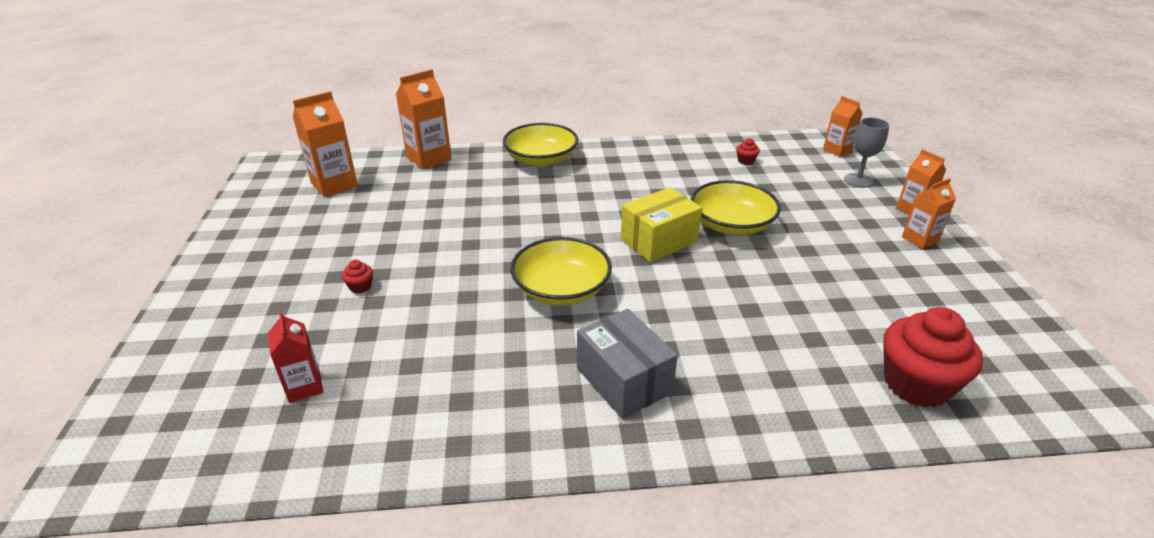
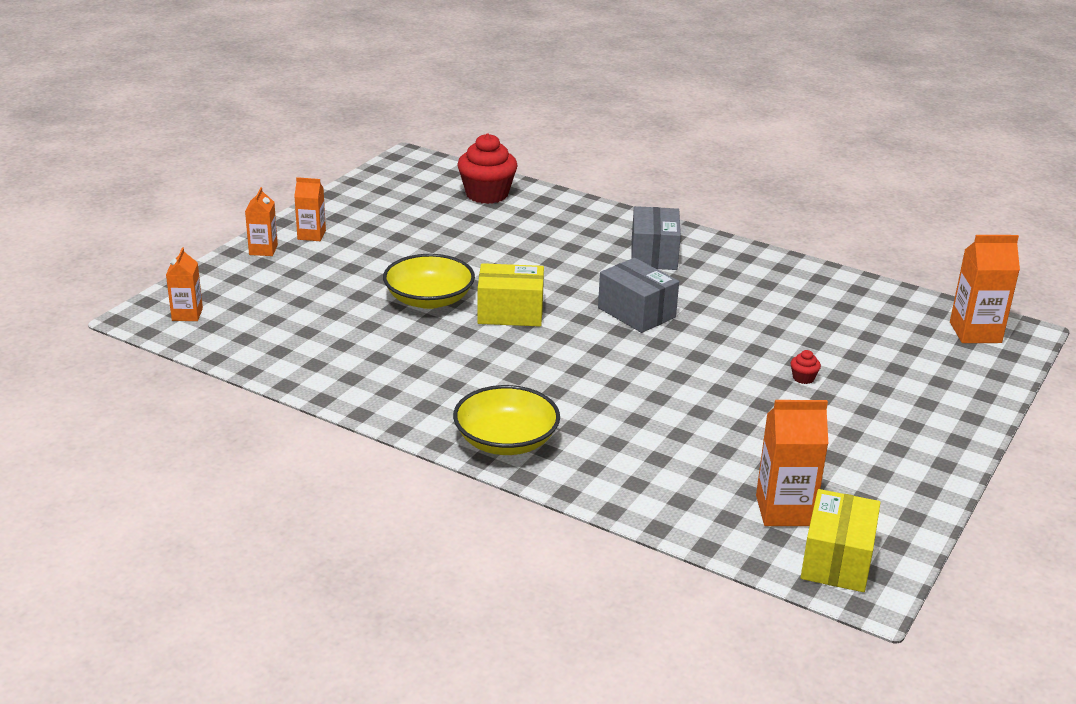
camera: 145 degrees left, 5 degrees down
red carton [268,311,323,403] -> none
orange carton [396,69,452,169] -> orange carton moved to [950,235,1020,343]
yellow bowl [510,237,612,306] -> grey box [598,258,679,333]
red cupcake [736,138,760,165] -> none
grey goblet [844,118,889,188] -> none
none -> yellow box [801,489,881,592]

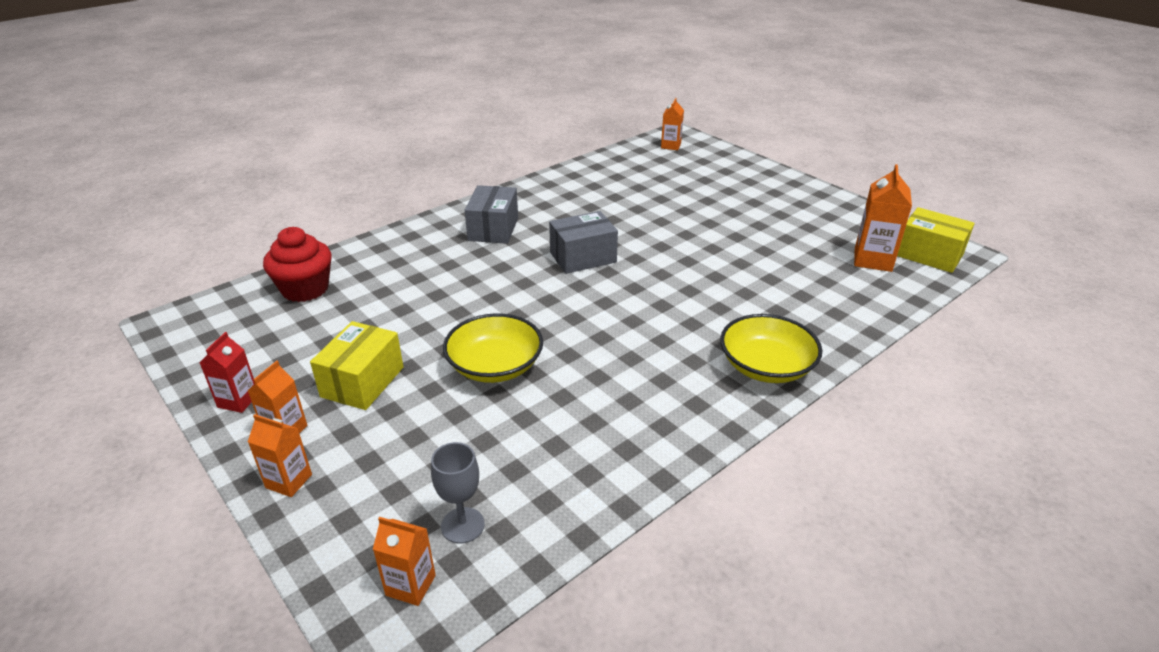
camera: 70 degrees left, 5 degrees up
yellow box [477,263,544,326] -> yellow box moved to [310,321,404,410]
grey box [631,206,681,270] -> grey box turned 75 degrees clockwise [465,185,518,244]
red cupcake [791,350,821,384] -> none
orange carton [950,235,1020,343] -> orange carton [661,98,684,150], size x0.63
none -> red carton [200,332,255,413]
none -> grey goblet [431,442,485,544]

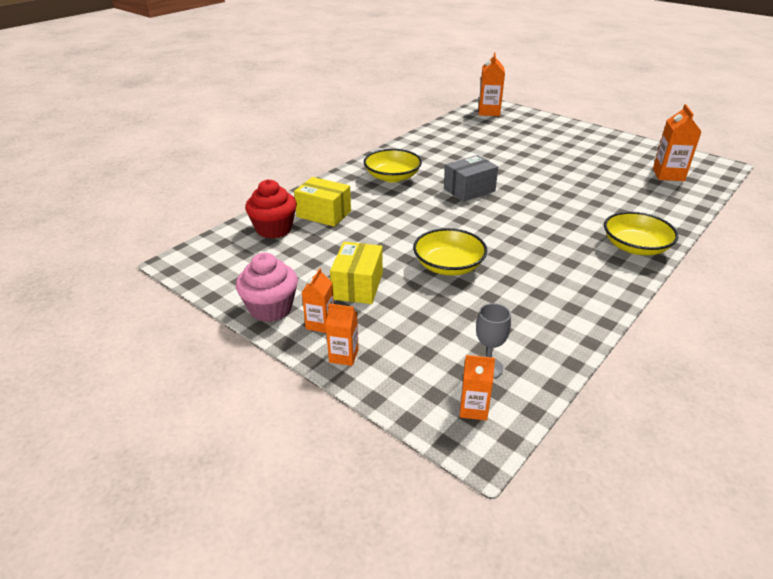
camera: 10 degrees left, 0 degrees up
red carton [200,332,255,413] -> pink cupcake [236,253,298,322]
grey box [465,185,518,244] -> yellow bowl [364,149,422,182]
orange carton [661,98,684,150] -> orange carton [479,52,505,116], size x1.60
yellow box [897,207,975,273] -> yellow box moved to [294,177,351,227]

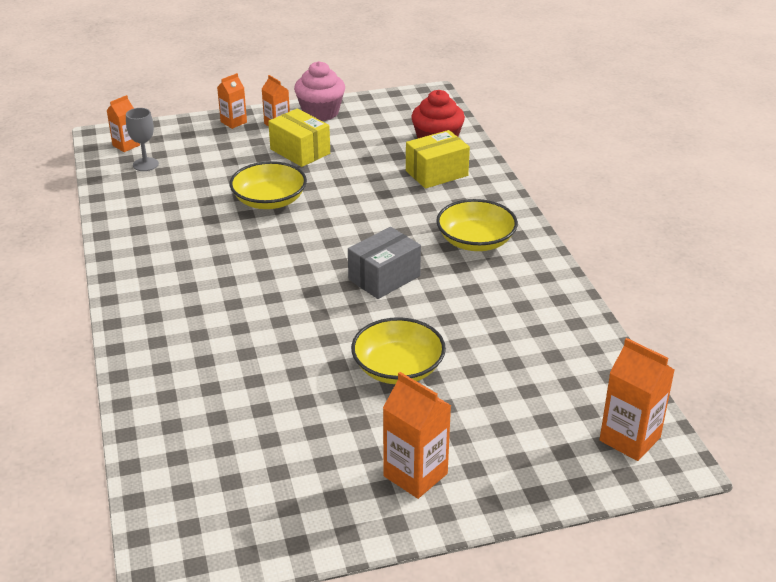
camera: 125 degrees right, 0 degrees up
grey box [444,155,498,202] -> grey box turned 45 degrees clockwise [348,227,421,299]
yellow bowl [604,212,679,255] -> yellow bowl moved to [351,317,446,384]
orange carton [653,104,702,181] -> orange carton moved to [383,372,451,499]

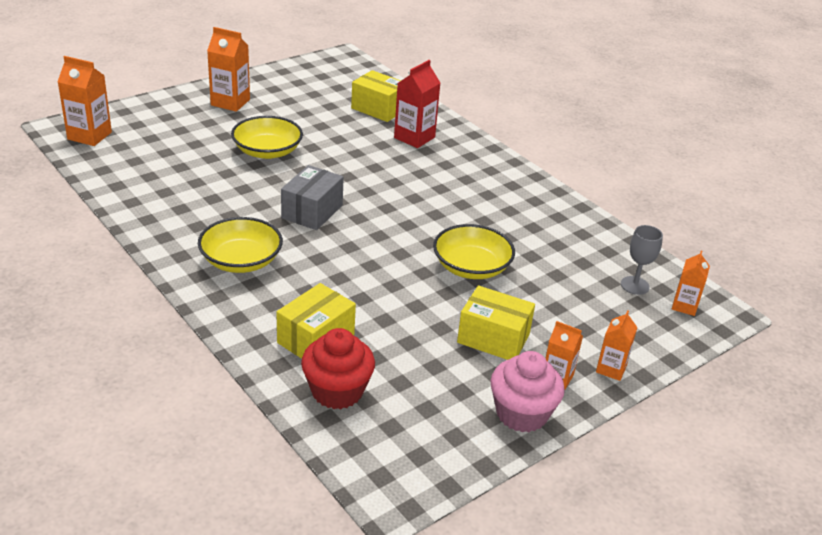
camera: 155 degrees right, 0 degrees up
none -> yellow box [351,70,401,122]
none -> red carton [394,60,440,148]

